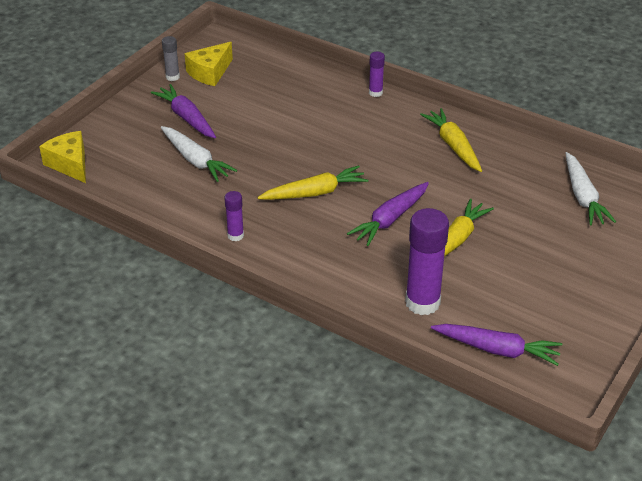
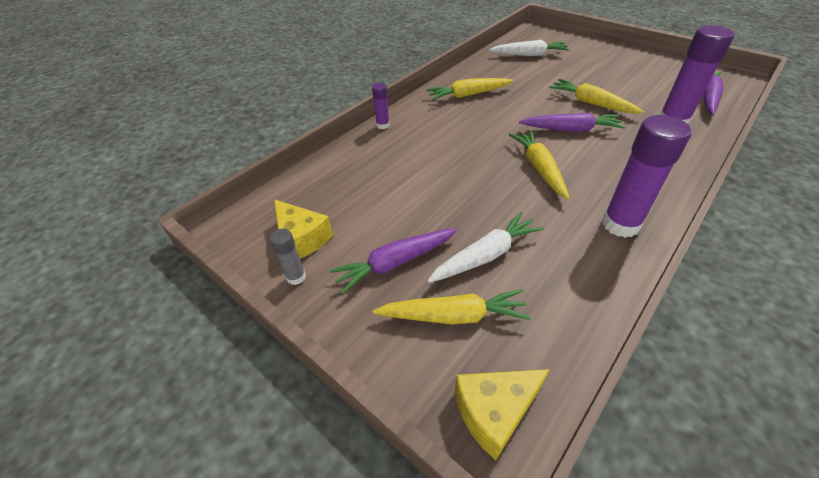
camera: 80 degrees left, 5 degrees up
purple glue stick [224,191,244,241] -> purple glue stick [602,115,691,238], size x2.00
purple carrot [347,182,429,246] -> purple carrot turned 45 degrees counterclockwise [519,113,625,132]
none -> yellow carrot [373,289,531,324]

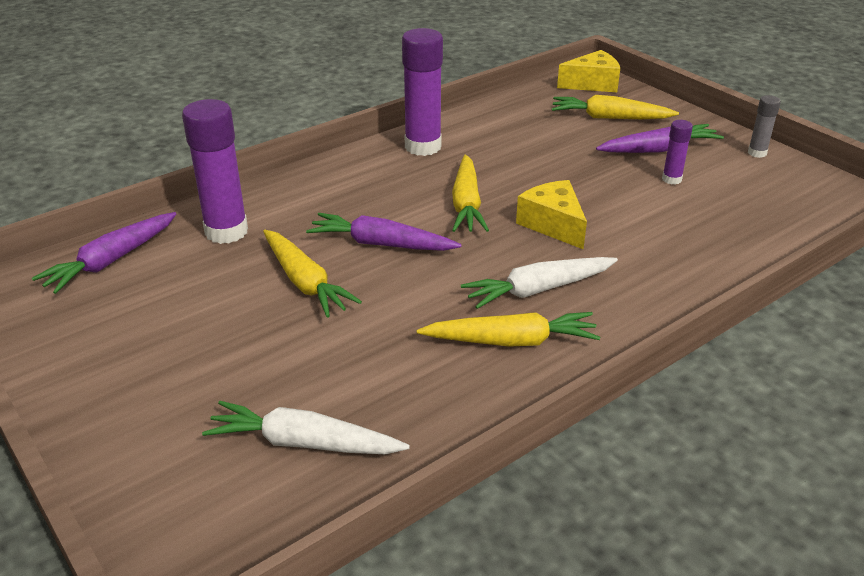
camera: 170 degrees left, 10 degrees down
yellow cheese [274,199,333,259] -> yellow cheese moved to [516,180,587,249]
purple glue stick [372,83,390,129] -> purple glue stick moved to [662,120,693,185]
white carrot [427,212,543,283] -> white carrot moved to [461,257,618,309]

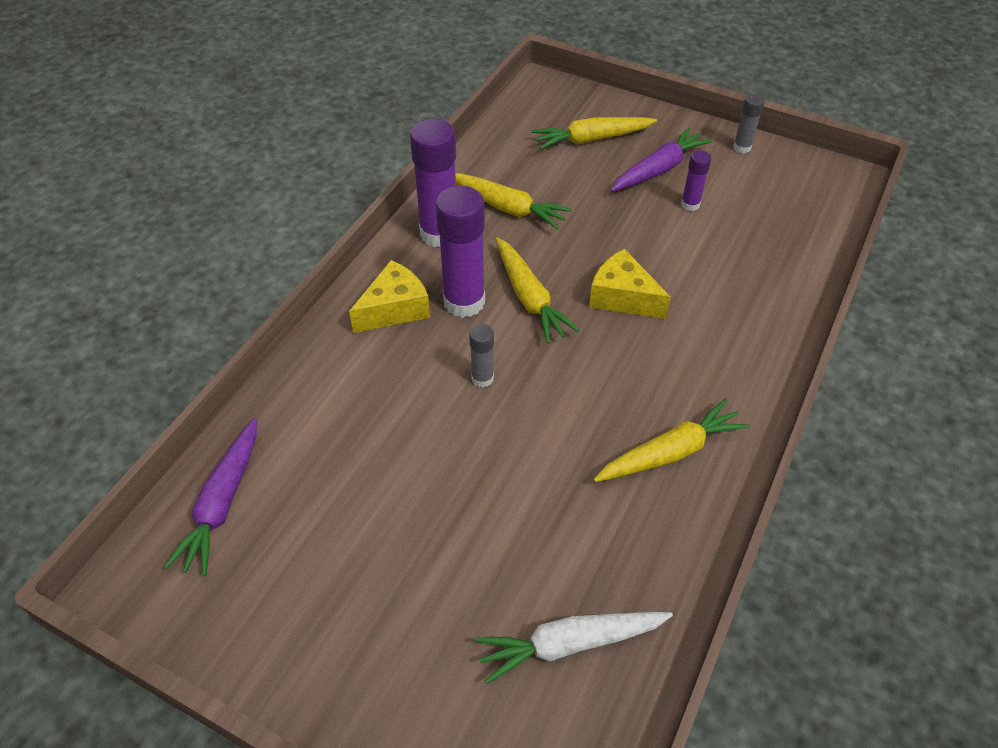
camera: 25 degrees left, 15 degrees up
purple glue stick [182,99,248,244] -> purple glue stick moved to [435,186,485,318]
yellow carrot [263,230,362,318] -> yellow carrot moved to [455,173,572,230]
purple carrot [306,213,462,251] -> grey glue stick [469,324,494,388]
white carrot [461,257,618,309] -> none
yellow cheese [557,50,620,92] -> yellow cheese moved to [349,260,430,333]

